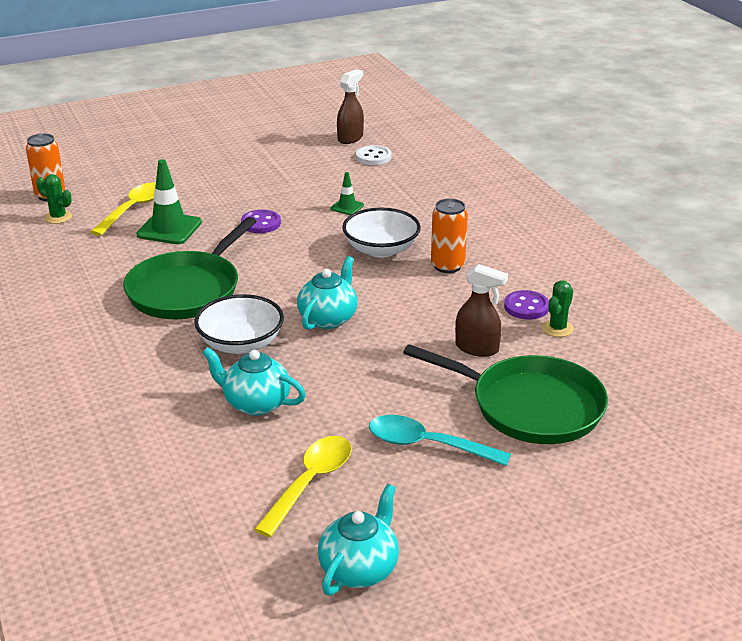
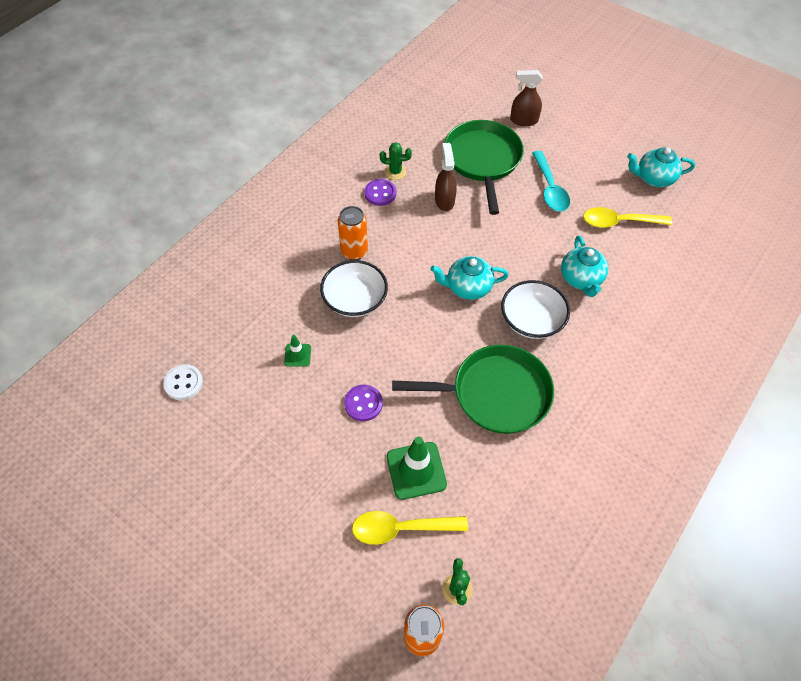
camera: 120 degrees left, 25 degrees up
brown spray bottle [337,69,364,144] -> brown spray bottle moved to [510,70,543,126]

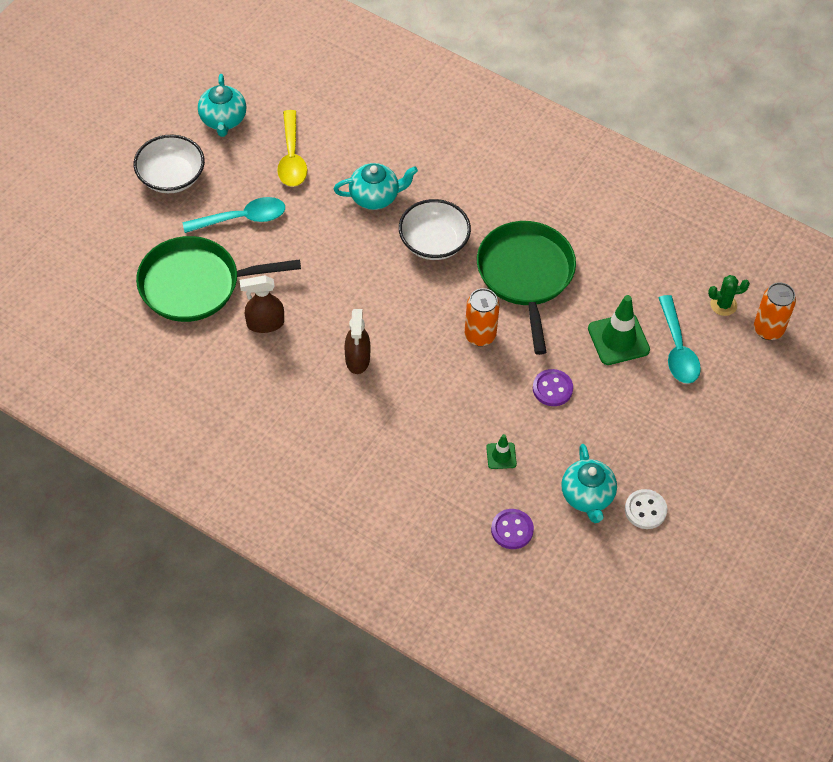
camera: 95 degrees left, 0 degrees up
white button [163,364,203,400] -> white button moved to [625,489,667,529]
white bowl [320,260,388,317] -> white bowl moved to [134,135,205,193]
orange can [338,206,368,260] -> orange can moved to [465,288,500,346]
yellow spoon [352,511,468,545] -> turquoise spoon [658,295,701,384]
purple button [364,179,396,206] -> purple button moved to [491,509,534,549]
green cactus [380,142,412,180] -> none
turquoise teapot [430,256,509,300] -> turquoise teapot moved to [561,444,617,523]
brown spray bottle [510,70,543,126] -> brown spray bottle moved to [344,309,370,374]

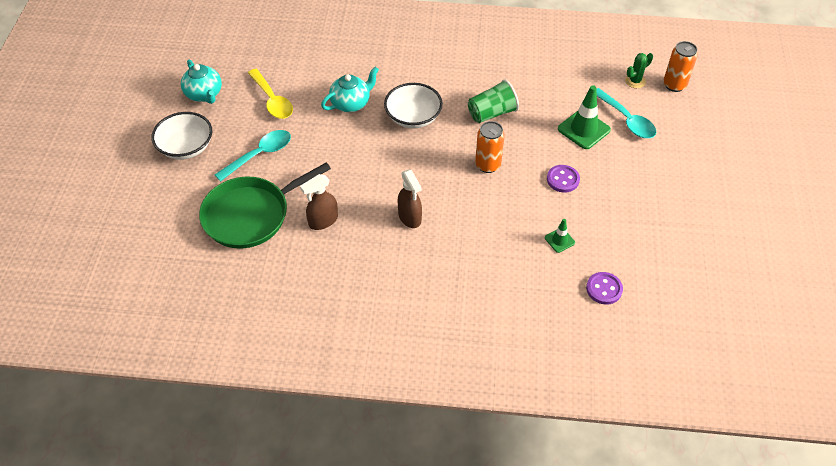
camera: 25 degrees left, 5 degrees down
green pan [477,221,576,355] -> green cup [468,79,519,123]
turquoise teapot [561,444,617,523] -> none
white button [625,489,667,529] -> none

